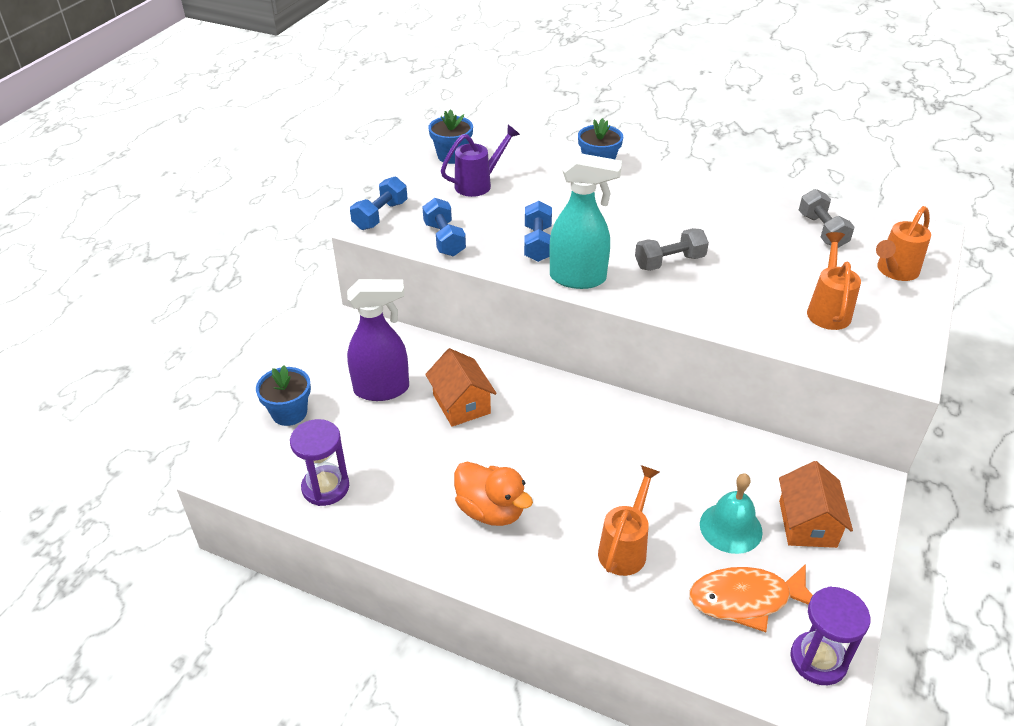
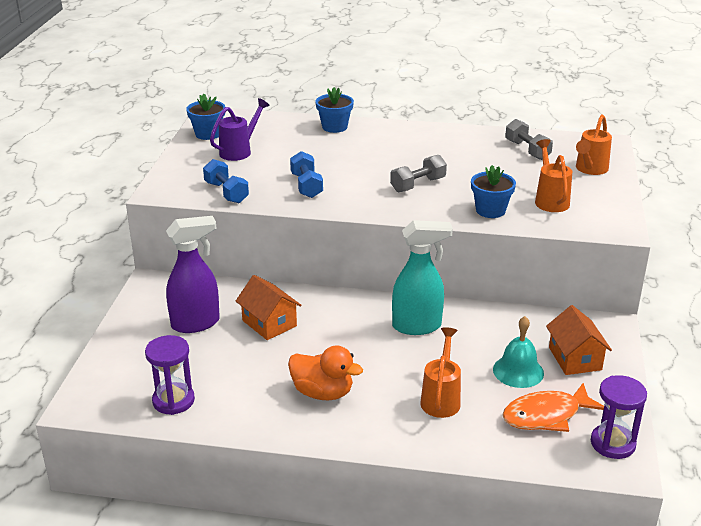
camera: 15 degrees left, 10 degrees down
blue flower pot [256,365,311,426] -> blue flower pot moved to [471,165,516,218]
blue dumbbell [350,177,407,230] -> none
turquoise spray bottle [549,153,622,289] -> turquoise spray bottle moved to [392,220,453,335]

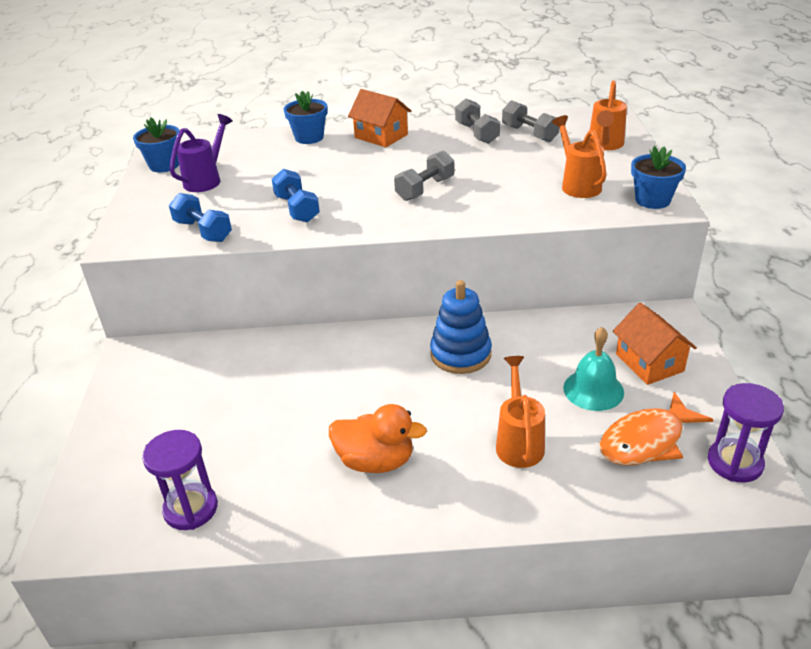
camera: 10 degrees left, 5 degrees up
purple spray bottle [166,216,220,333] -> none
orange house [236,275,302,340] -> orange house moved to [348,89,412,147]
turquoise spray bottle [392,220,453,335] -> blue stacking toy [430,280,492,374]
blue flower pot [471,165,516,218] -> blue flower pot moved to [631,146,686,209]
none -> grey dumbbell [455,98,500,144]

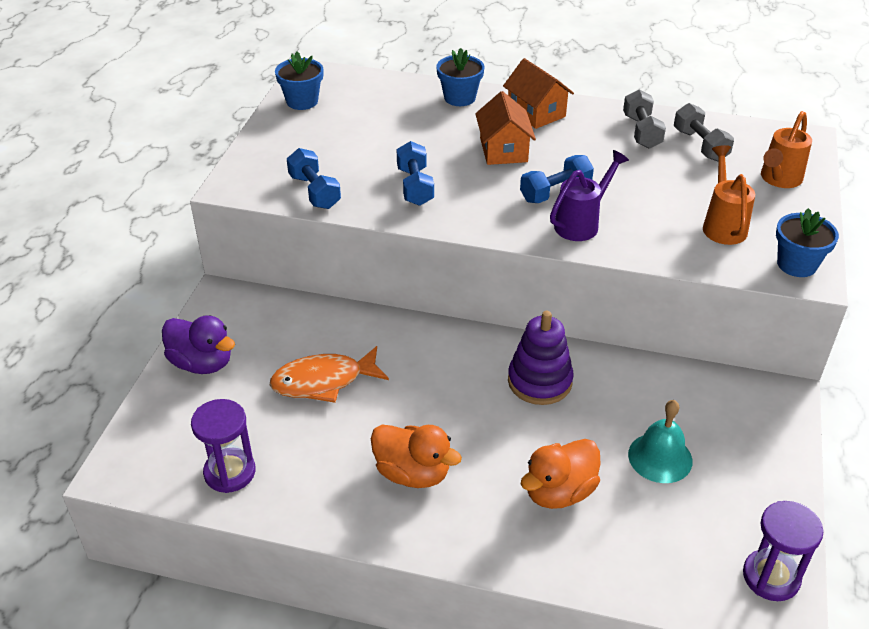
camera: 15 degrees right, 5 degrees up
purple watering can [170,114,233,192] -> purple watering can moved to [550,150,629,241]
grey dumbbell [394,150,454,201] -> blue dumbbell [520,155,594,203]
blue stacking toy [430,280,492,374] -> purple stacking toy [508,311,574,405]
orange watering can [496,356,545,468] -> orange duck [521,439,600,509]
orange fish [599,392,713,466] -> orange fish moved to [270,346,389,403]
orange house [613,302,697,385] -> orange house moved to [475,91,536,165]
none -> purple duck [162,315,235,374]

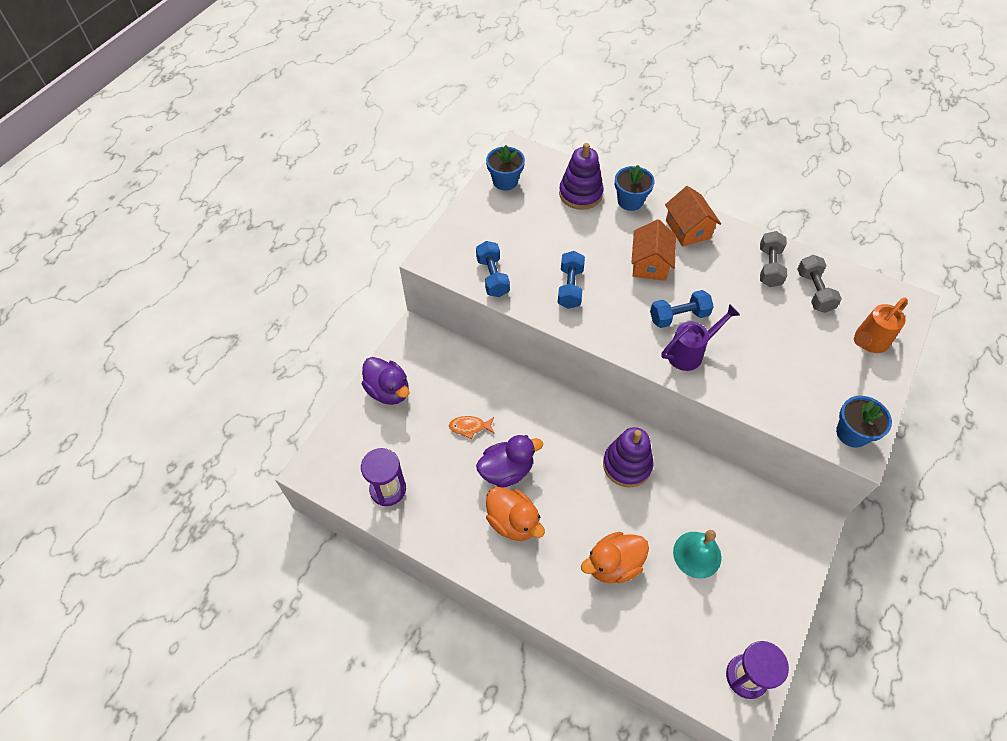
camera: 15 degrees right, 15 degrees up
orange fish [270,346,389,403] -> orange fish [449,416,494,440], size x0.54
orange watering can [703,145,755,245] -> none
none -> purple duck [476,435,543,488]
none -> purple stacking toy [559,143,604,210]

